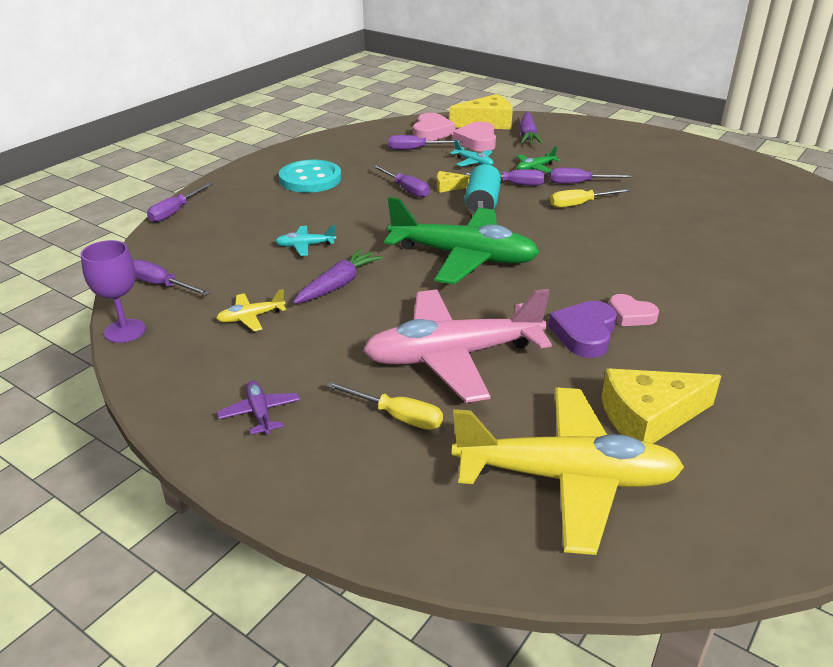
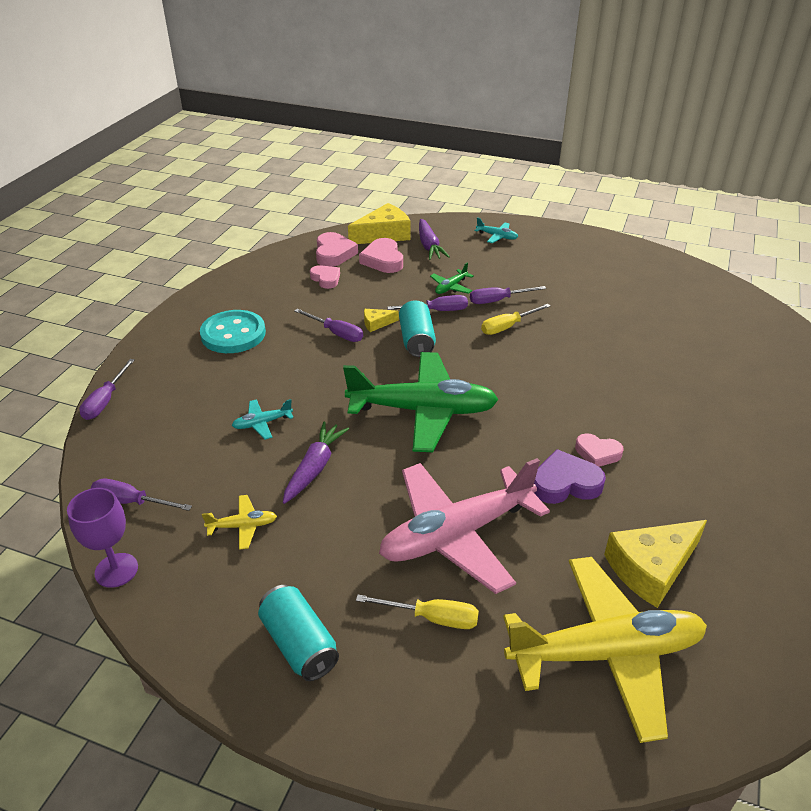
camera: 15 degrees left, 5 degrees up
yellow plane [216,289,286,331] -> yellow plane turned 150 degrees counterclockwise [202,495,277,550]
purple plane [217,381,300,435] -> turquoise can [258,585,339,681]
purple screwdriver [388,135,463,150] -> pink heart [310,265,340,289]
turquoise plane [450,140,493,167] -> turquoise plane moved to [475,217,518,243]
purple heart [549,301,617,358] -> purple heart turned 75 degrees clockwise [534,449,606,504]

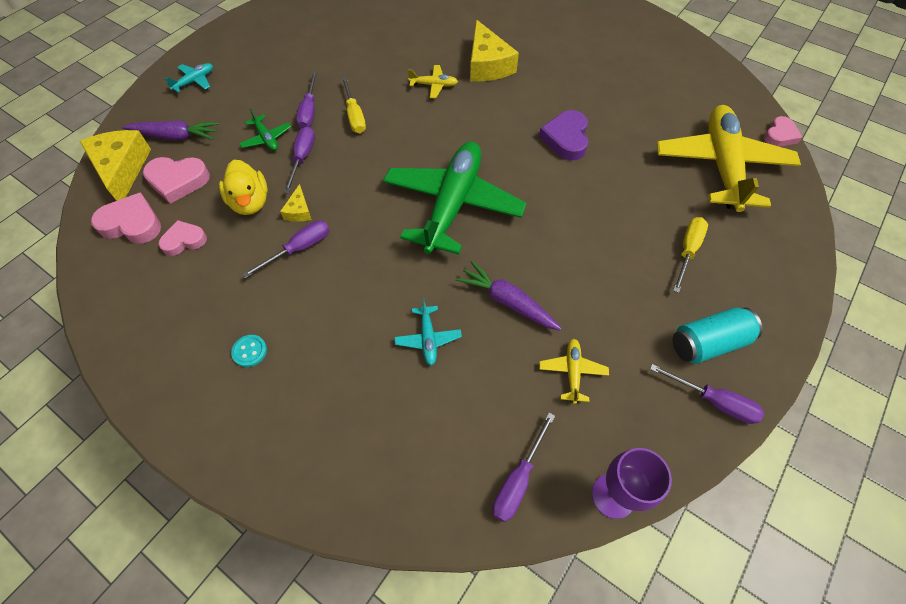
camera: 75 degrees left, 20 degrees up
purple screwdriver [79,359,135,420] -> purple screwdriver moved to [650,364,764,424]
turquoise button [200,310,266,353] -> turquoise button [231,335,267,367], size x0.42
pink plane [379,458,550,594] -> none
turquoise can [399,300,436,357] -> none
pink heart [575,433,623,467] -> pink heart moved to [764,116,803,147]
yellow cheese [604,520,707,608] -> yellow cheese moved to [470,20,519,81]
none -> yellow duck [219,160,268,215]
none -> yellow plane [408,65,458,98]

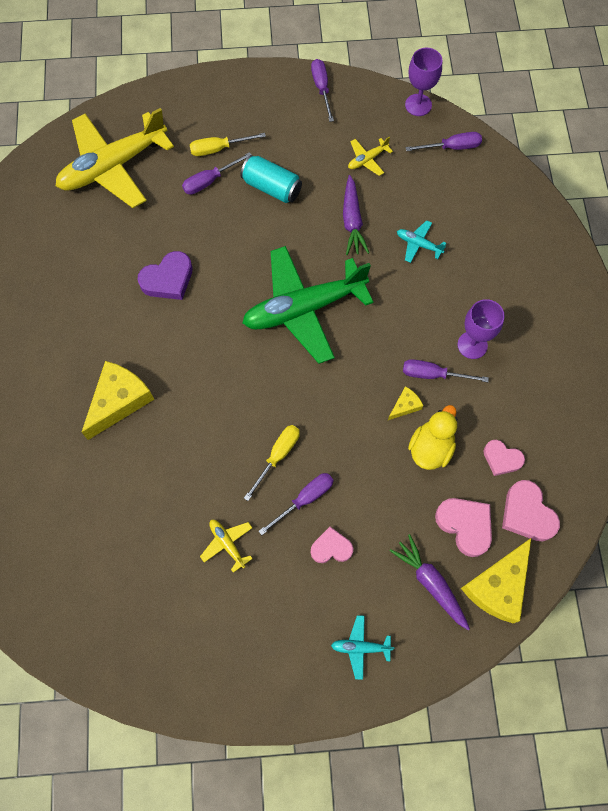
camera: 130 degrees left, 10 degrees up
turquoise button [231,335,267,367] -> none
green plane [239,108,291,151] -> none
purple screwdriver [283,126,315,193] -> purple screwdriver moved to [182,152,251,195]
turquoise plane [394,298,462,366] -> turquoise plane turned 105 degrees counterclockwise [397,220,446,263]
yellow plane [408,65,458,98] -> yellow plane moved to [200,520,253,573]
turquoise can [673,307,763,364] -> turquoise can moved to [240,155,302,203]
pink heart [764,116,803,147] -> pink heart moved to [311,527,353,563]
none -> purple goblet [457,299,505,359]

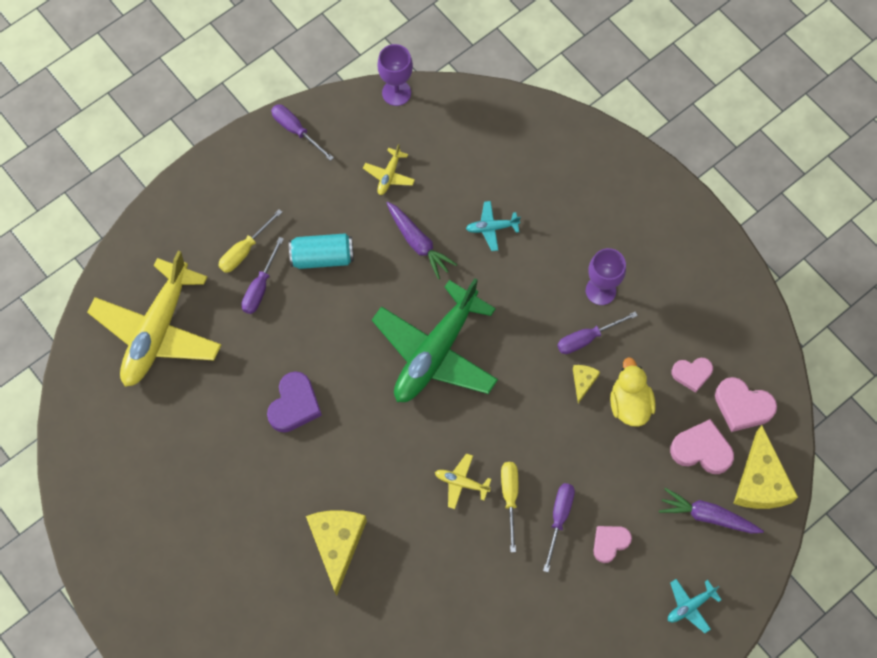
camera: 35 degrees left, 0 degrees up
yellow plane [200,520,253,573] -> yellow plane moved to [435,453,491,509]
purple screwdriver [406,132,482,151] -> none

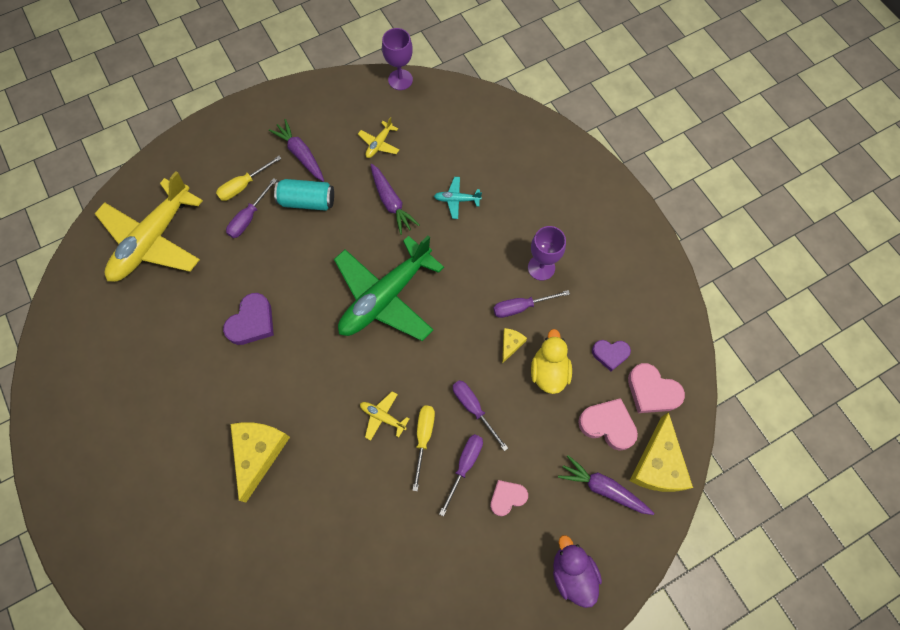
camera: 10 degrees right, 0 degrees up
purple screwdriver [271,104,334,161] -> purple screwdriver moved to [453,380,508,451]
turquoise plane [668,579,722,633] -> purple duck [553,535,602,608]
pink heart [672,358,713,393] -> purple heart [592,340,631,371]
none -> purple carrot [269,119,324,182]

